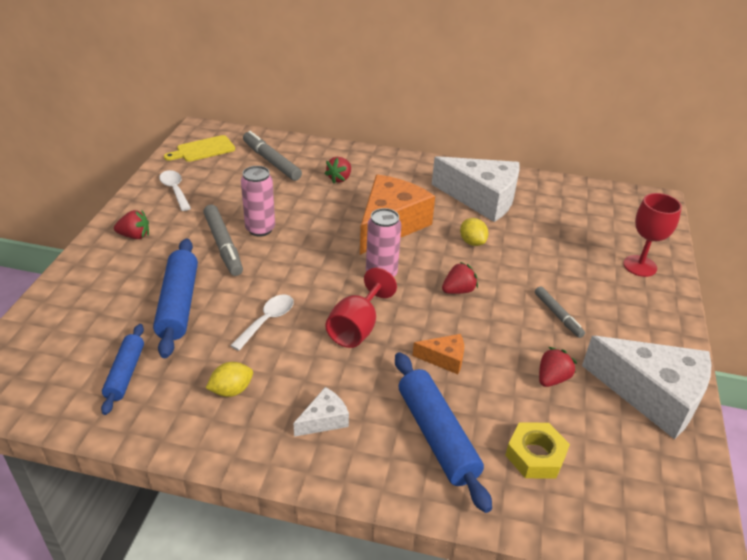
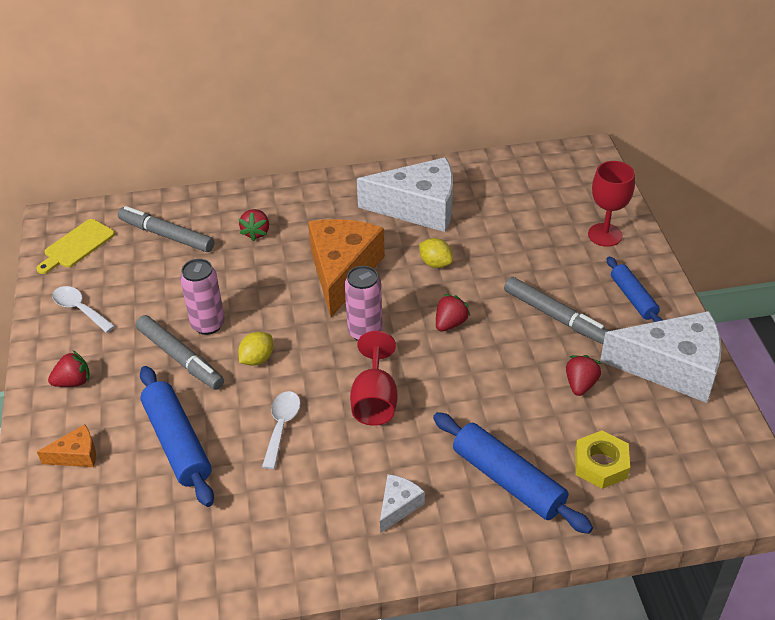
camera: 20 degrees left, 5 degrees up
blue rolling pin [101,324,144,415] -> blue rolling pin moved to [607,256,663,322]
yellow lemon [206,362,253,397] -> yellow lemon moved to [238,332,273,366]
orange cheese [412,334,464,374] -> orange cheese moved to [37,424,96,467]
grey marker [535,286,585,338] -> grey marker [504,277,609,344], size x1.62

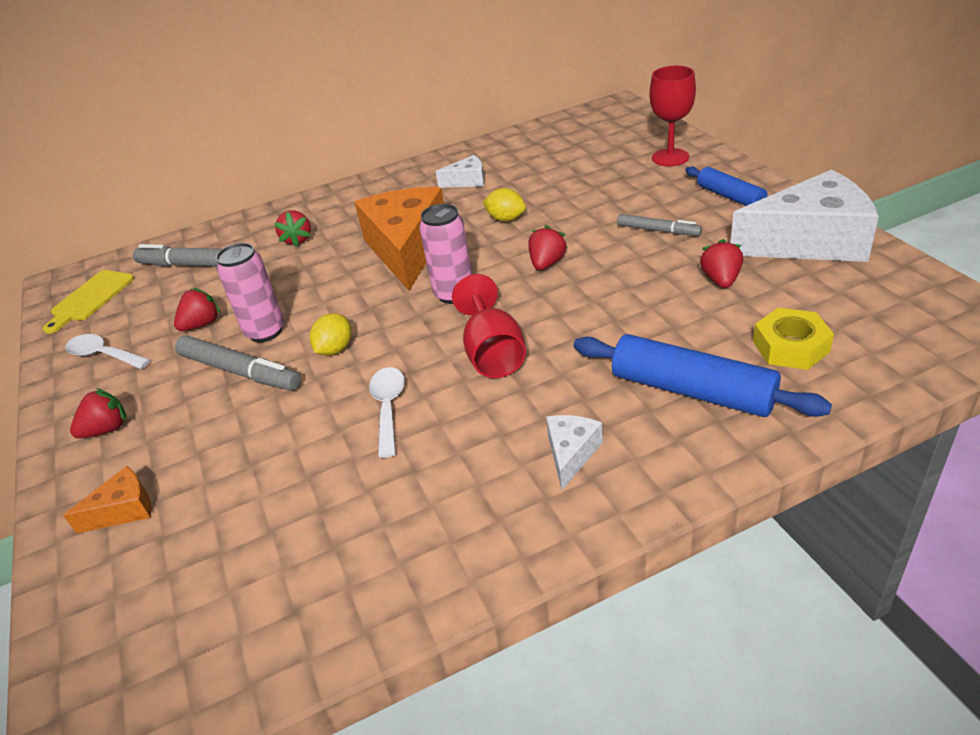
camera: 10 degrees left, 5 degrees down
blue rolling pin [140,366,214,507] -> none
white cheese [357,157,453,232] -> white cheese [436,155,485,188], size x0.45
grey marker [504,277,609,344] -> grey marker [617,214,702,236], size x0.62
none -> red strawberry [174,288,221,331]

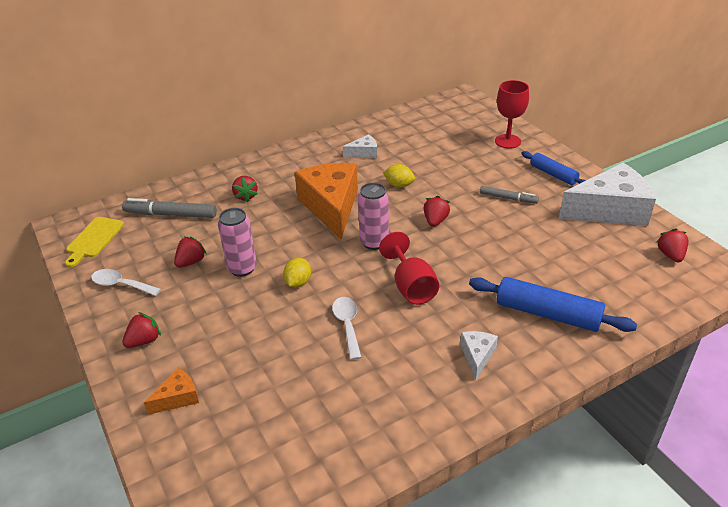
camera: 10 degrees left, 0 degrees up
grey marker [175,335,301,391] -> none
red strawberry [700,239,743,288] -> red strawberry moved to [656,228,688,262]
yellow nut [753,308,834,370] -> none

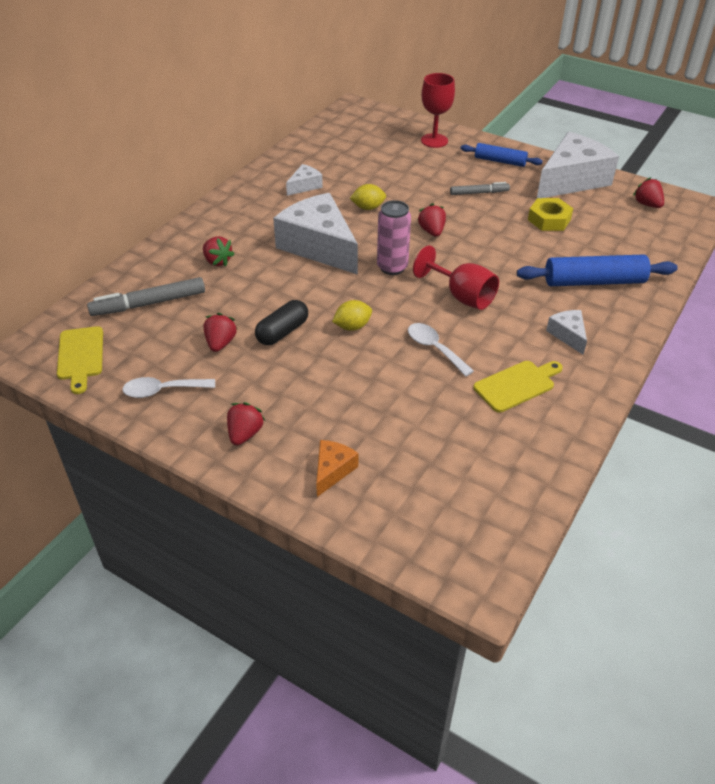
camera: 30 degrees left, 5 degrees up
pink can [218,208,257,277] -> black capsule [255,300,308,345]
yellow lemon [283,258,311,287] -> yellow lemon turned 75 degrees clockwise [332,300,372,331]
orange cheese [294,163,358,239] -> white cheese [273,193,358,275]
none -> yellow cutting board [473,361,563,413]
none -> yellow nut [528,198,573,231]

